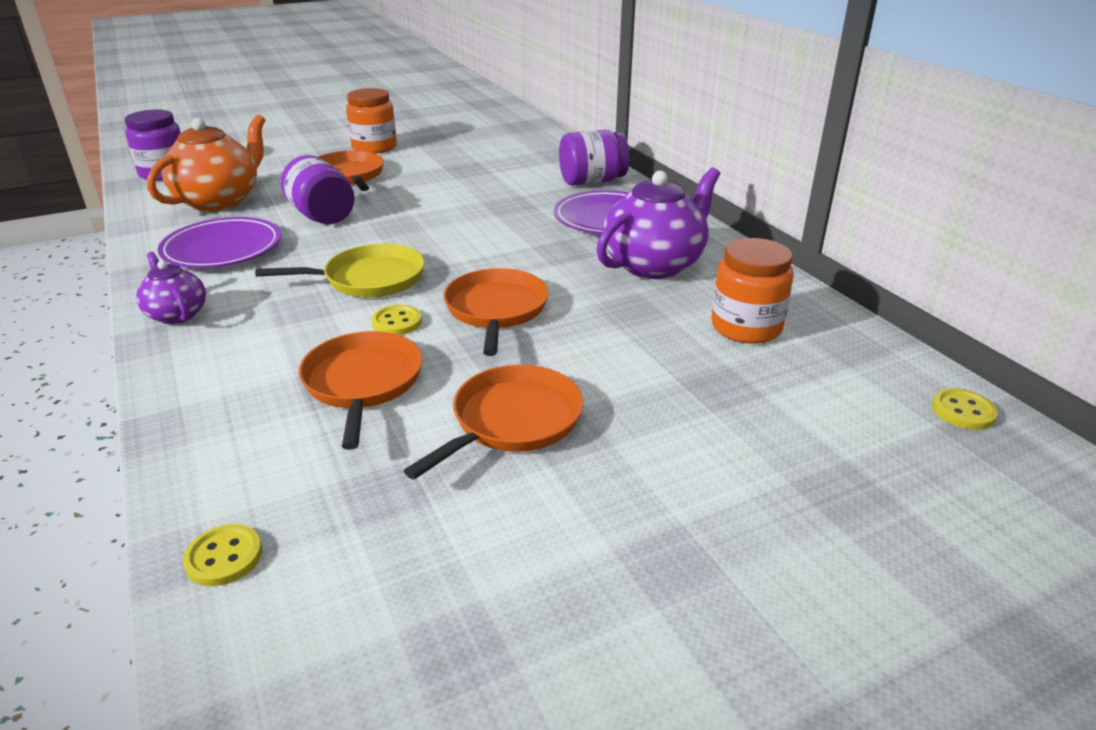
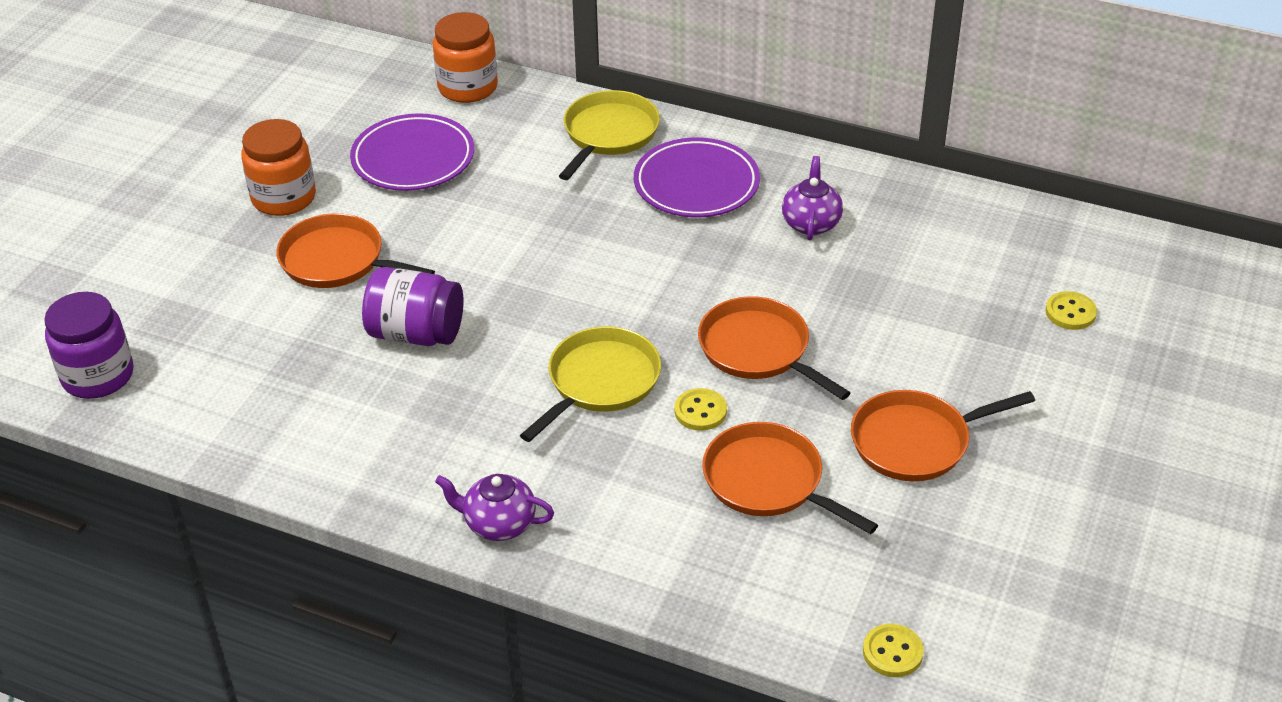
camera: 40 degrees left, 10 degrees up
orange teapot [147,114,265,211] -> none
purple plate [158,217,281,268] -> purple plate moved to [350,113,474,191]
orange pan [404,365,583,479] -> orange pan turned 105 degrees counterclockwise [851,390,1035,481]
purple jar [559,130,630,186] -> yellow pan [559,90,660,180]
purple teapot [596,167,720,279] -> purple teapot [782,156,843,240], size x0.55
orange jar [711,238,794,344] -> orange jar moved to [433,12,498,103]
yellow button [932,388,998,430] -> yellow button moved to [1046,291,1097,330]

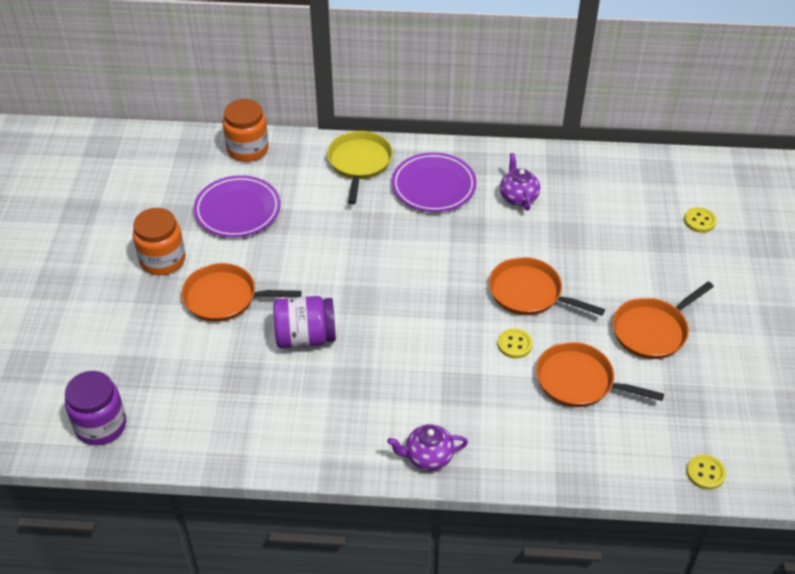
camera: 20 degrees left, 5 degrees up
yellow pan [520,327,661,442] -> none

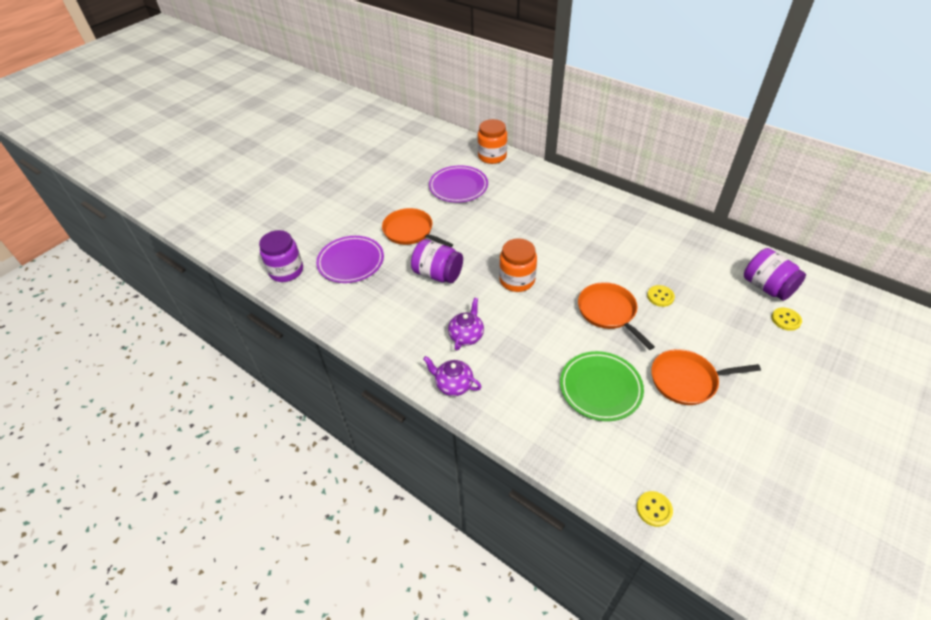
camera: 35 degrees right, 0 degrees up
orange jar [133,208,185,275] -> orange jar moved to [499,238,537,292]
yellow pan [327,131,393,204] -> none
purple plate [392,152,477,212] -> purple plate moved to [316,236,384,283]
yellow button [498,329,533,358] -> yellow button moved to [647,285,675,307]
purple teapot [500,153,540,210] -> purple teapot moved to [448,298,484,350]
orange pan [536,342,664,407] -> green plate [560,351,644,421]
none -> purple jar [744,248,806,301]

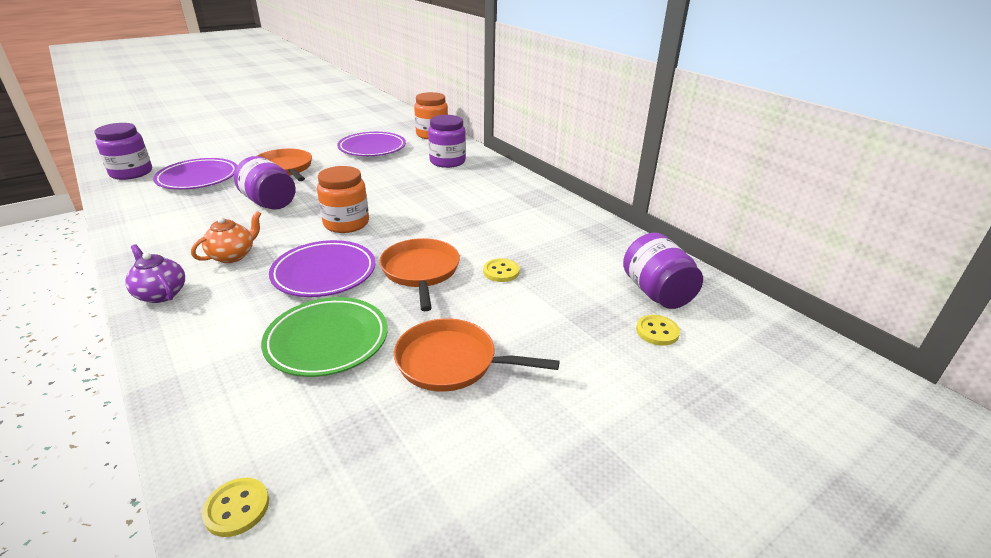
camera: 15 degrees right, 15 degrees down
purple teapot [448,298,484,350] -> orange teapot [191,211,261,263]
none -> purple plate [269,240,375,297]
none -> purple jar [428,115,466,168]

